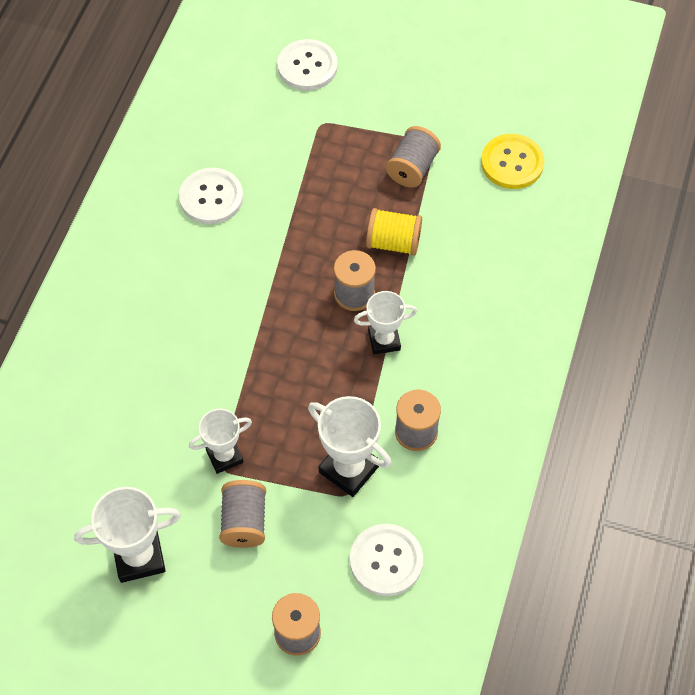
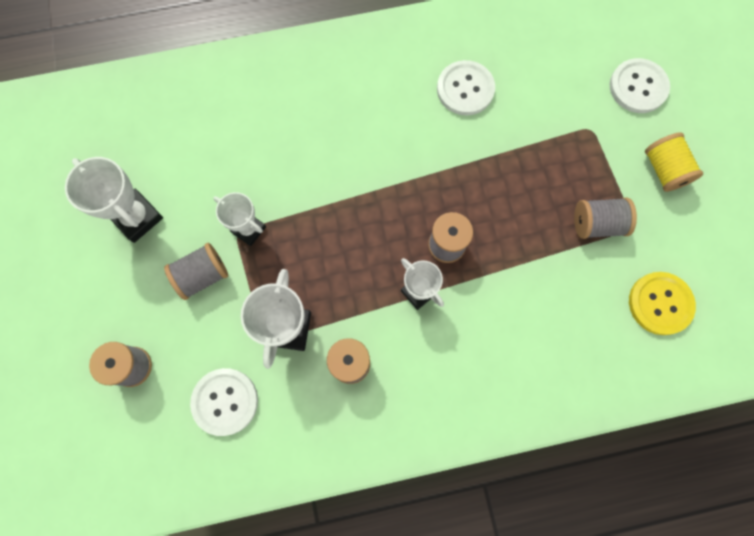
camera: 60 degrees right, 15 degrees up
yellow spool [366,208,422,256] -> yellow spool moved to [645,132,703,192]

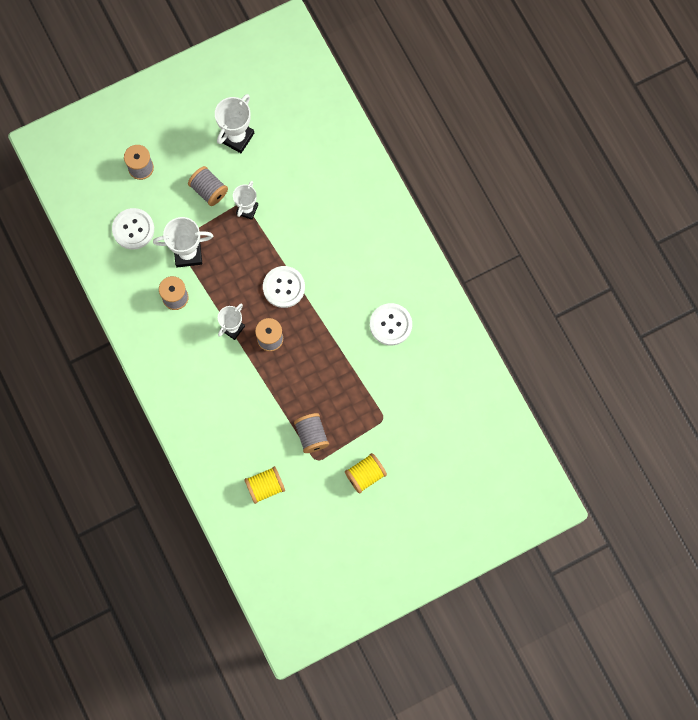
camera: 75 degrees right, 0 degrees up
white button [610,58,670,113] -> white button moved to [263,266,305,308]
yellow button [629,272,696,335] -> yellow spool [244,466,285,504]

